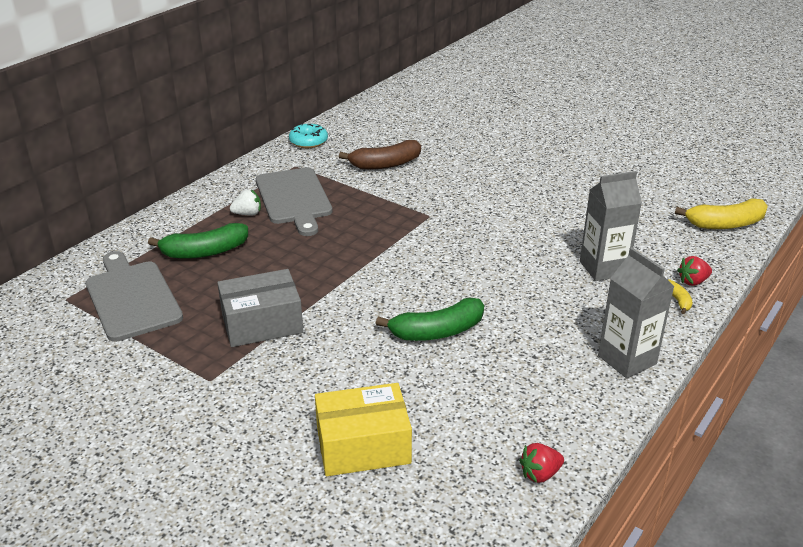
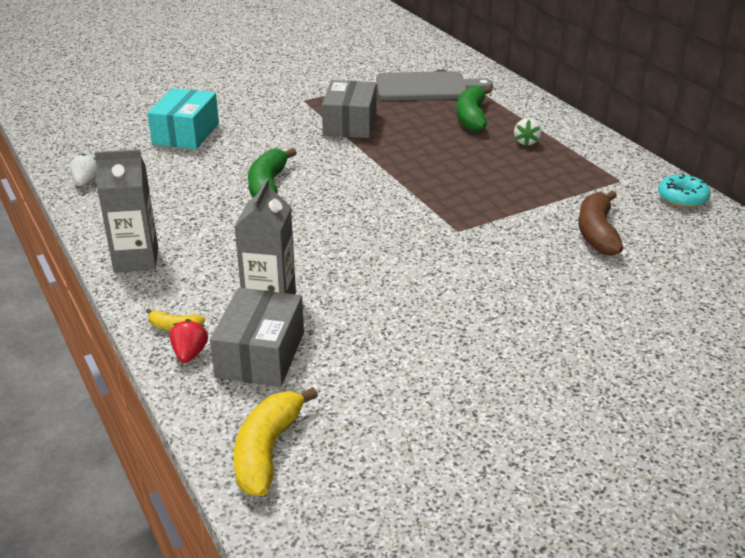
camera: 115 degrees right, 0 degrees up
grey cutting board [256,167,333,236] -> none
yellow box [315,383,412,476] -> turquoise box [147,88,219,149]
red strawberry [519,443,564,483] -> white strawberry [70,153,97,186]
none -> grey box [210,288,304,387]

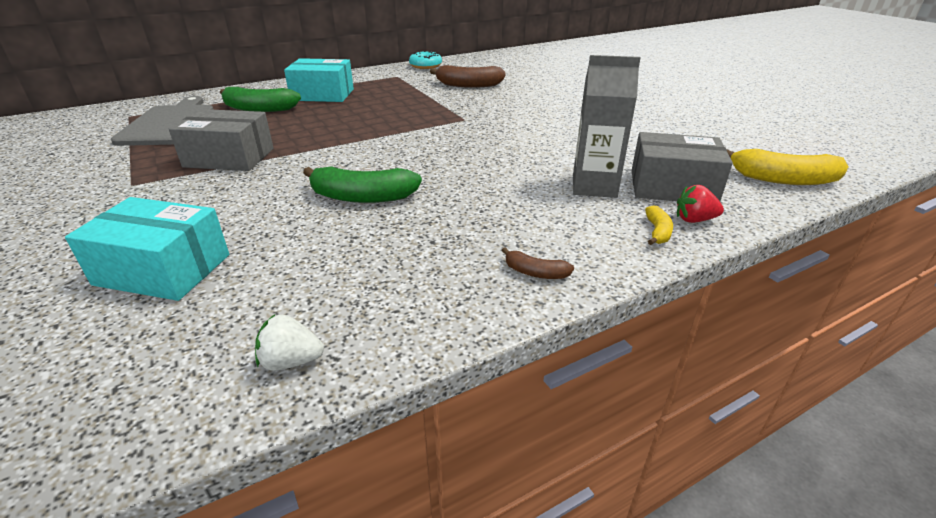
camera: 90 degrees left, 0 degrees up
grey carton [95,149,158,272] -> brown banana [502,247,574,279]
white strawberry [514,118,541,146] -> turquoise box [284,58,354,102]

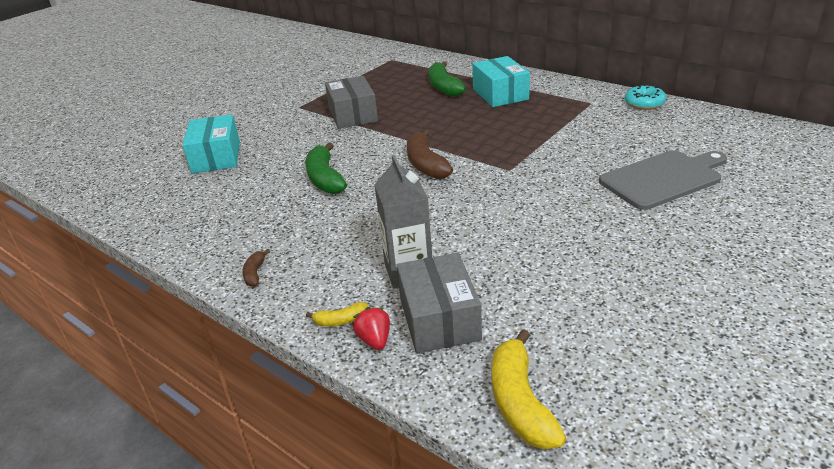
camera: 70 degrees right, 0 degrees up
grey cutting board [111,96,214,146] -> grey cutting board moved to [599,150,727,210]
white strawberry [255,314,324,371] -> none
brown banana [430,65,506,88] -> brown banana moved to [407,129,453,179]

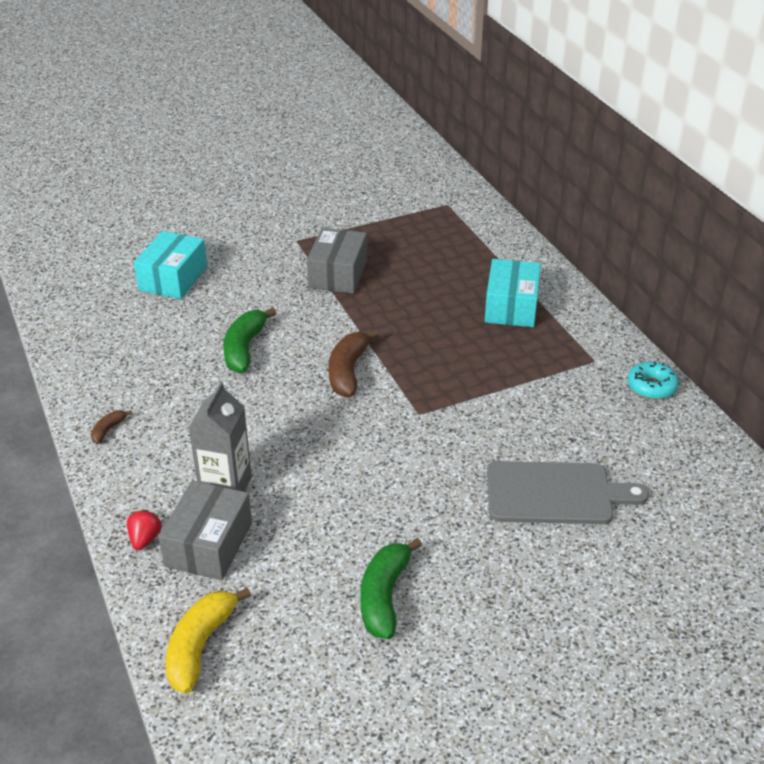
camera: 25 degrees right, 5 degrees up
yellow banana [306,302,368,326] -> none
green banana [429,61,466,97] -> green banana moved to [360,538,422,639]

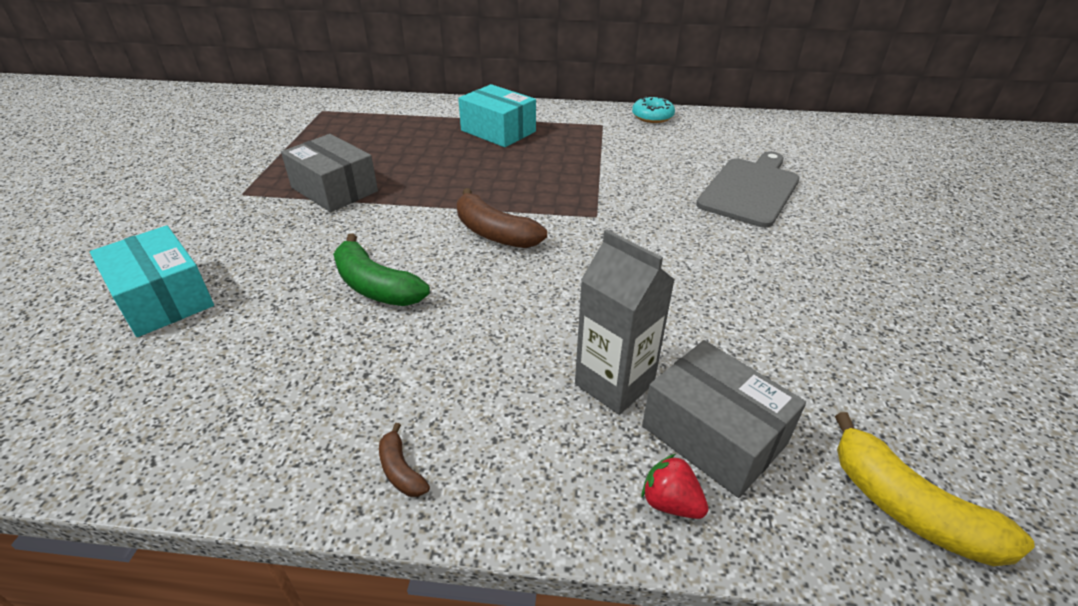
camera: 60 degrees left, 0 degrees up
green banana [360,538,422,639] -> none

